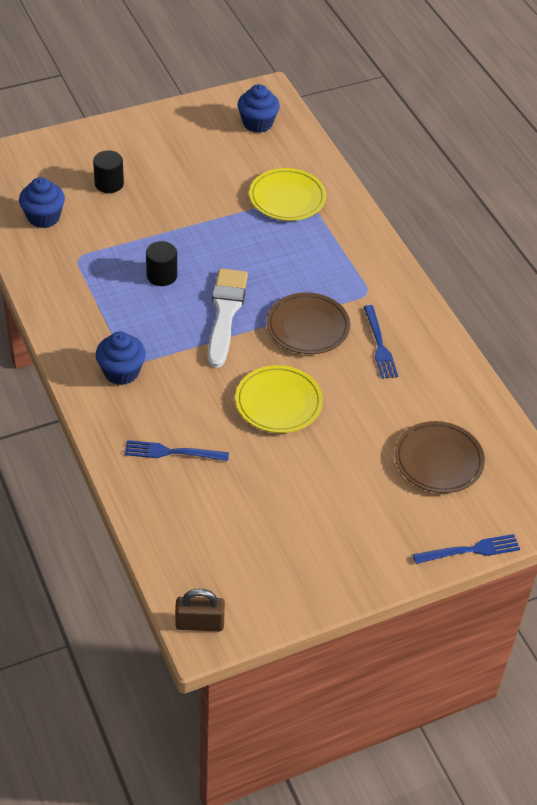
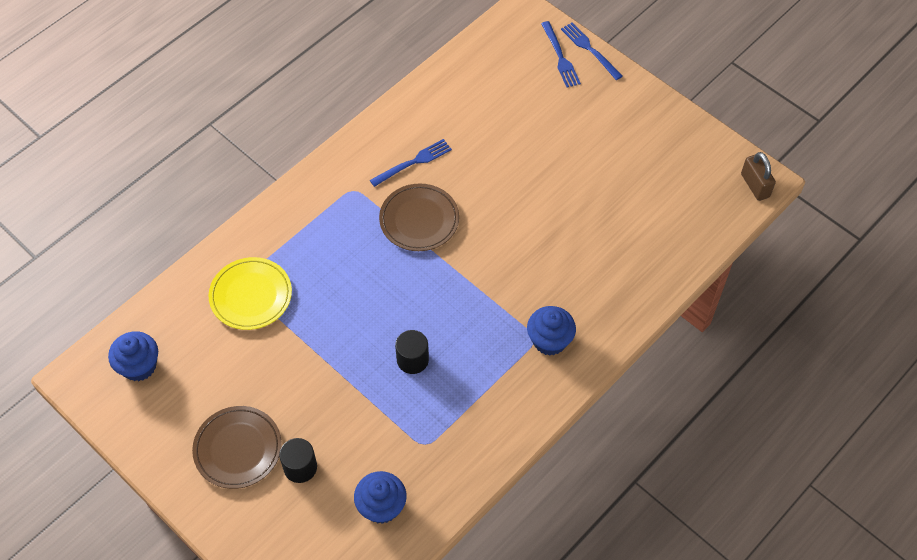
camera: 110 degrees left, 10 degrees up
blue fork [124,440,229,461] -> blue fork moved to [541,21,581,88]
white brush [208,268,248,368] -> none
yellow plate [235,365,323,433] -> none
brown plate [395,421,485,493] -> brown plate moved to [192,406,282,489]

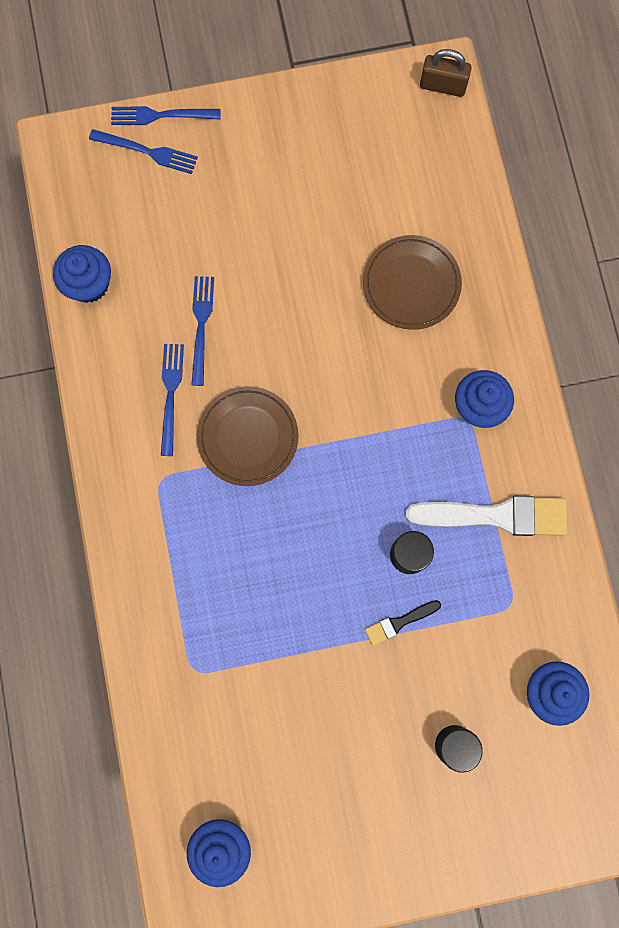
camera: 55 degrees left, 20 degrees up
brown plate [192,406,282,489] -> brown plate moved to [363,235,462,330]
yellow plate [209,257,292,330] -> none
none -> blue cupcake [53,245,111,303]
none -> blue fork [191,276,214,386]
none -> black brush [365,600,441,646]
none -> white brush [405,496,567,536]

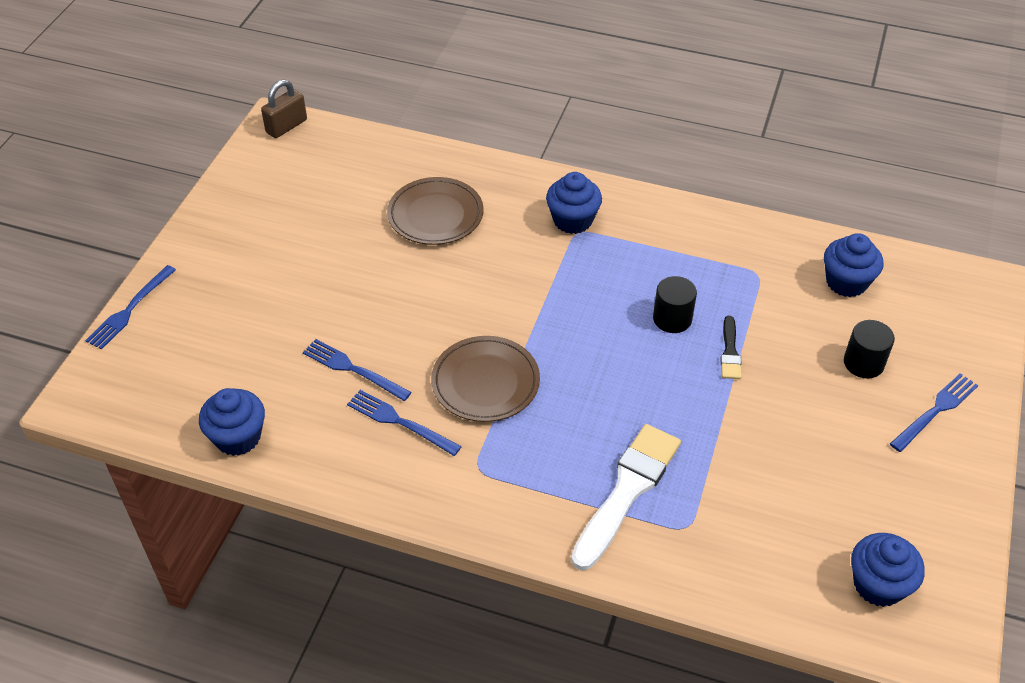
camera: 60 degrees left, 30 degrees down
blue fork [89,129,198,174] -> blue fork moved to [890,373,978,452]
white brush [405,496,567,536] -> white brush moved to [571,424,681,570]

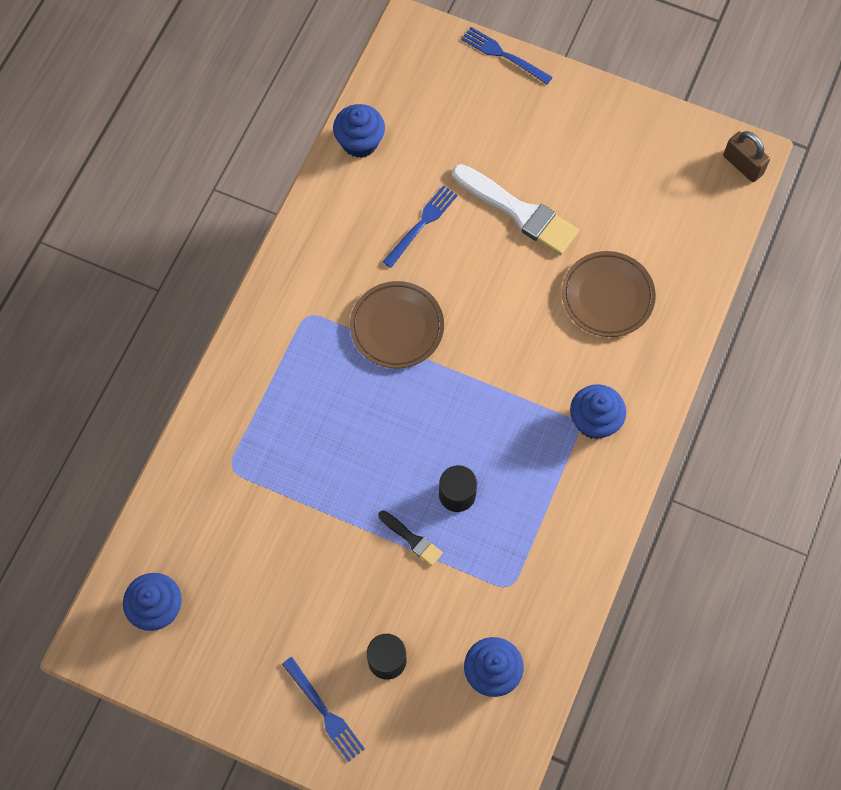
camera: 95 degrees right, 20 degrees up
blue fork [347,390,462,456] -> none
white brush [571,424,681,570] -> white brush moved to [452,164,579,255]
black brush [720,316,741,379] -> black brush turned 150 degrees counterclockwise [378,510,443,566]

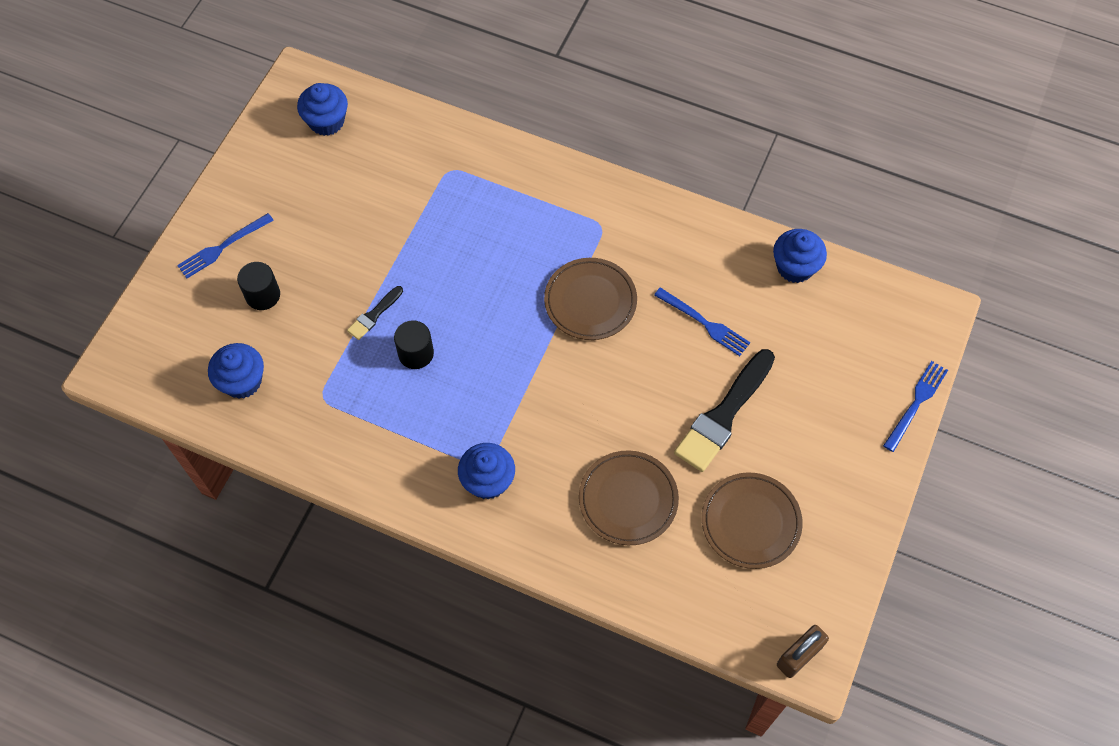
camera: 90 degrees right, 5 degrees down
white brush [452,164,579,255] -> black brush [674,349,775,472]
none -> brown plate [702,472,803,569]

